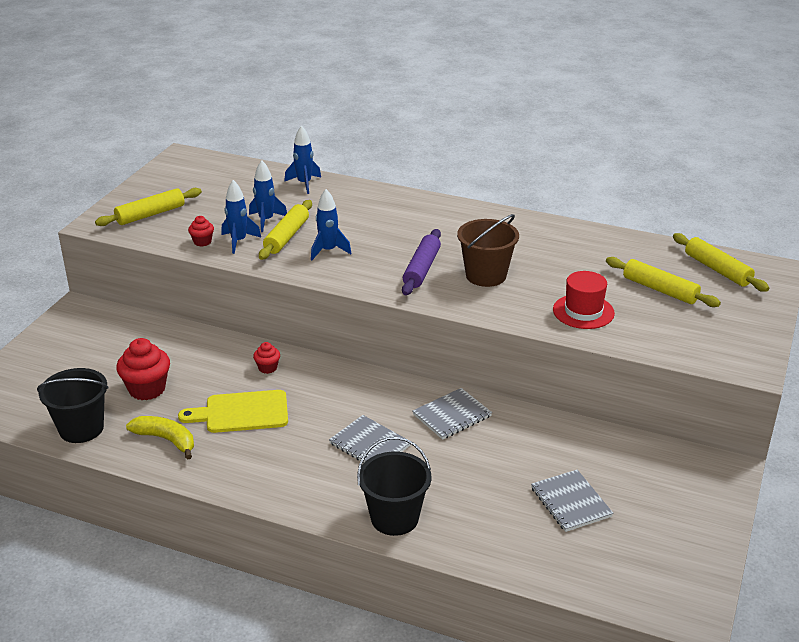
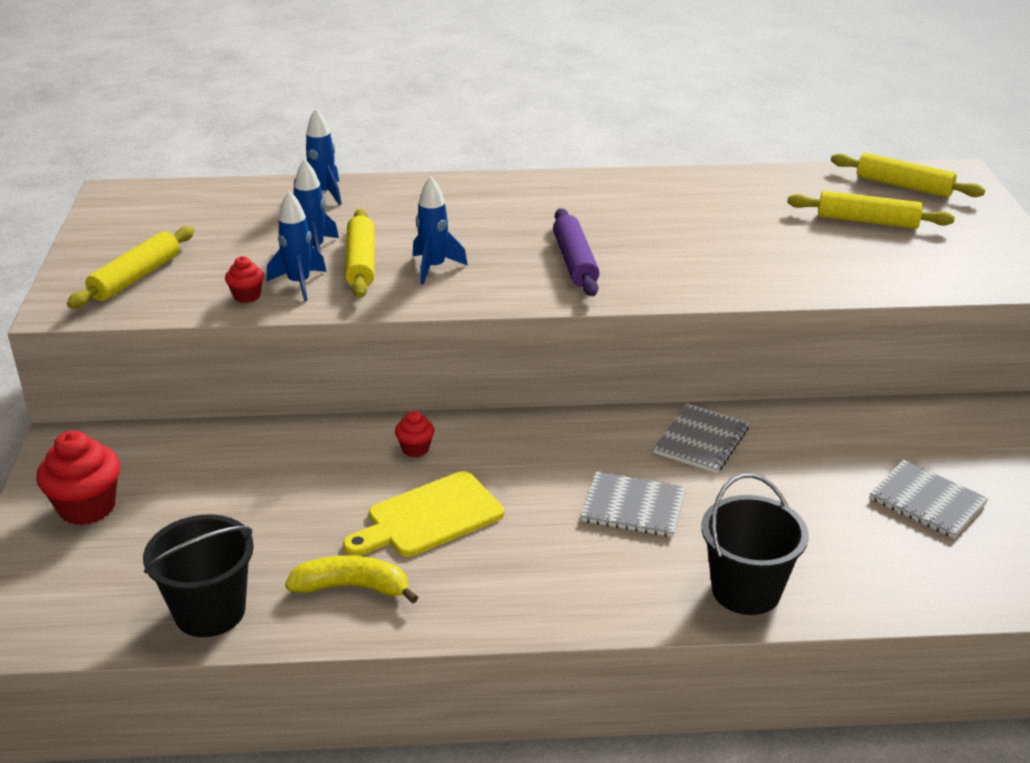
camera: 25 degrees left, 0 degrees up
red cupcake [116,338,170,400] -> red cupcake moved to [36,430,120,525]
brown bucket [457,214,519,287] -> none
red hat [553,271,615,329] -> none

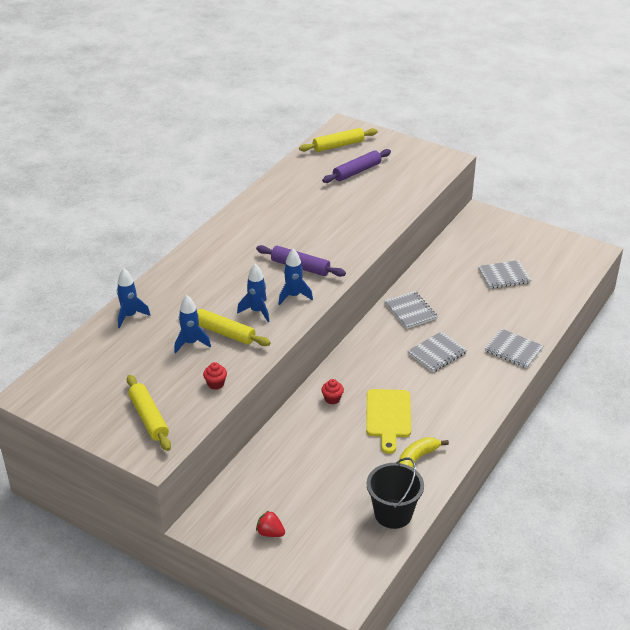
camera: 55 degrees left, 5 degrees up
red cupcake [36,430,120,525] -> red strawberry [256,511,285,537]
blue rocket [267,191,327,301] -> blue rocket moved to [279,249,313,305]
black bucket [701,474,809,615] -> grey notebook [485,329,544,368]
yellow rolling pin [787,191,955,229] -> purple rolling pin [322,149,391,183]

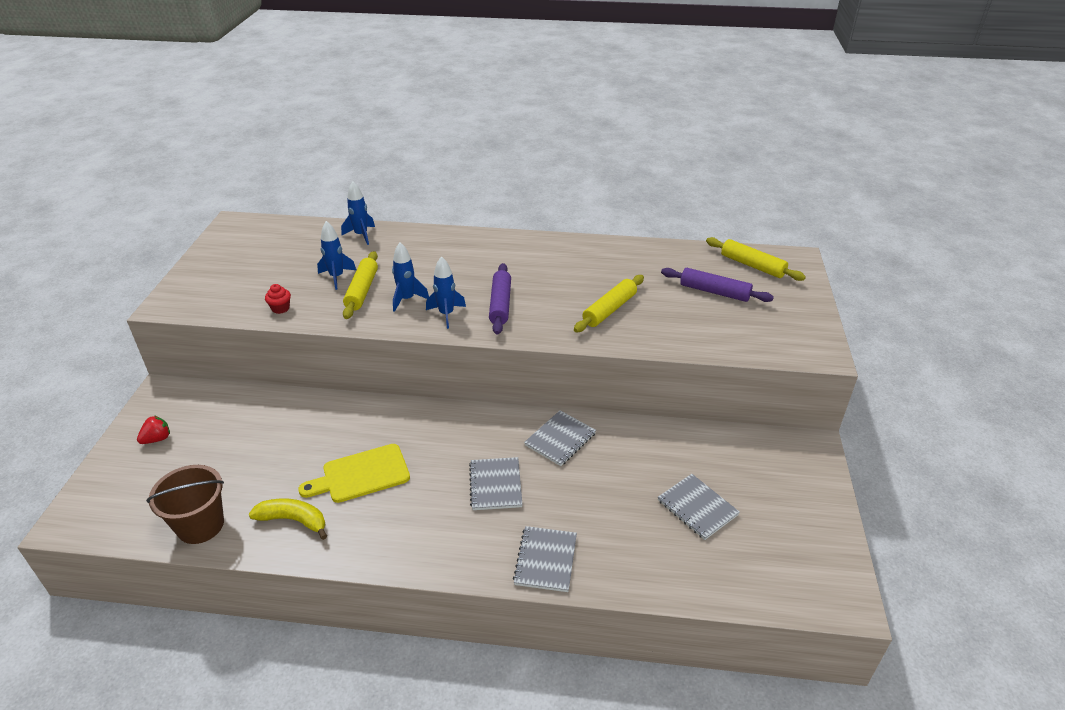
camera: 65 degrees right, 0 degrees up
yellow rolling pin [127,375,171,451] -> yellow rolling pin moved to [574,275,644,332]
red strawberry [256,511,285,537] -> red strawberry turned 45 degrees clockwise [137,415,170,444]
red cupcake [321,379,344,404] -> none
black bucket [367,458,424,529] -> brown bucket [146,465,224,544]
grey notebook [408,331,467,372] -> grey notebook turned 60 degrees clockwise [469,457,523,510]

